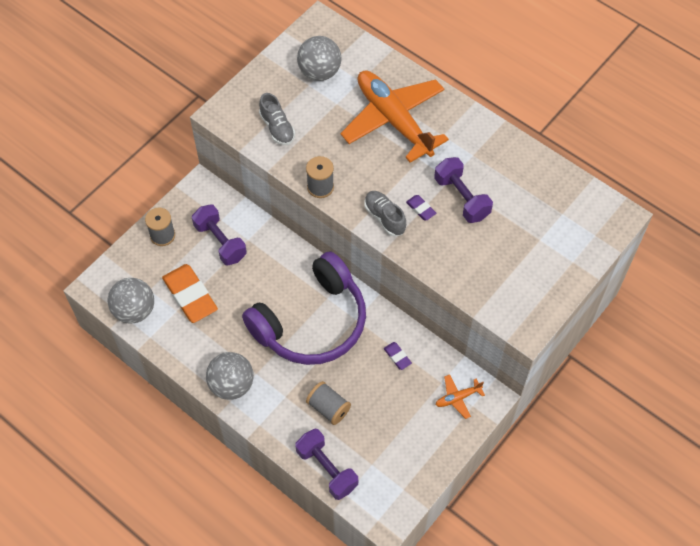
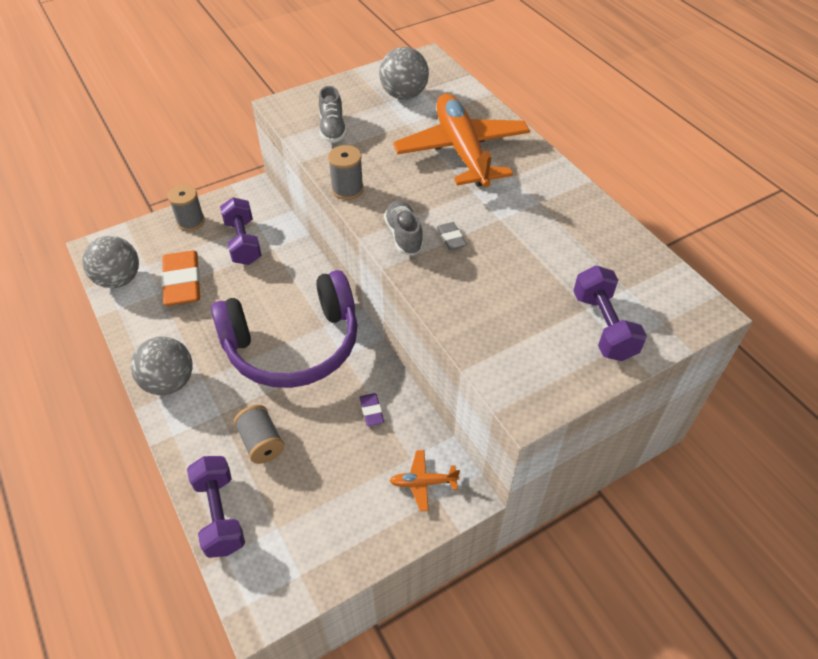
camera: 20 degrees right, 10 degrees down
purple eraser [406,195,436,220] -> grey eraser [437,222,467,250]
purple dumbbell [434,157,493,223] -> purple dumbbell moved to [573,265,647,361]

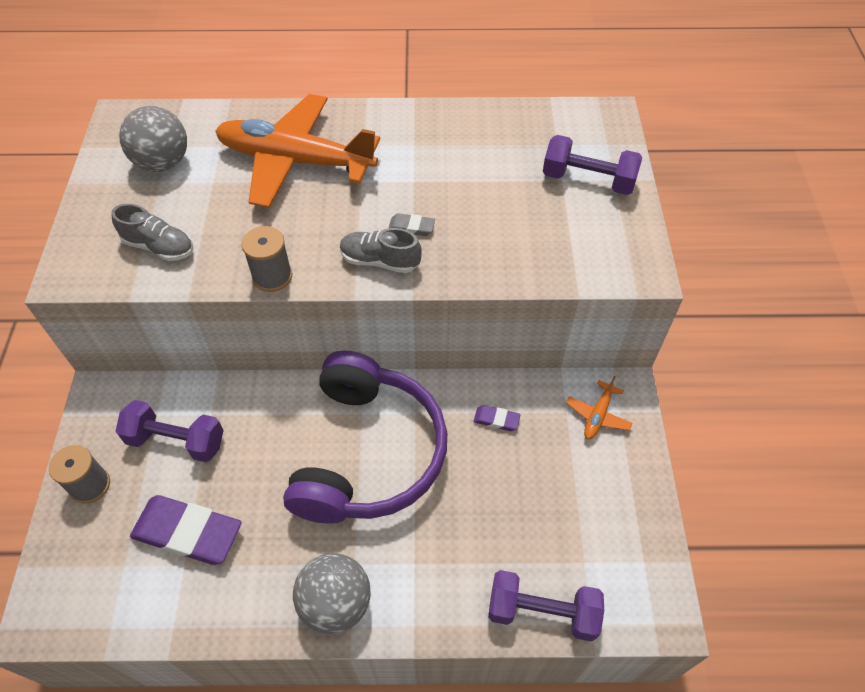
camera: 60 degrees left, 5 degrees up
grey ball [82,236,139,288] -> none
orange eraser [161,250,200,306] -> purple eraser [130,495,242,565]
grey spool [234,405,285,464] -> none

